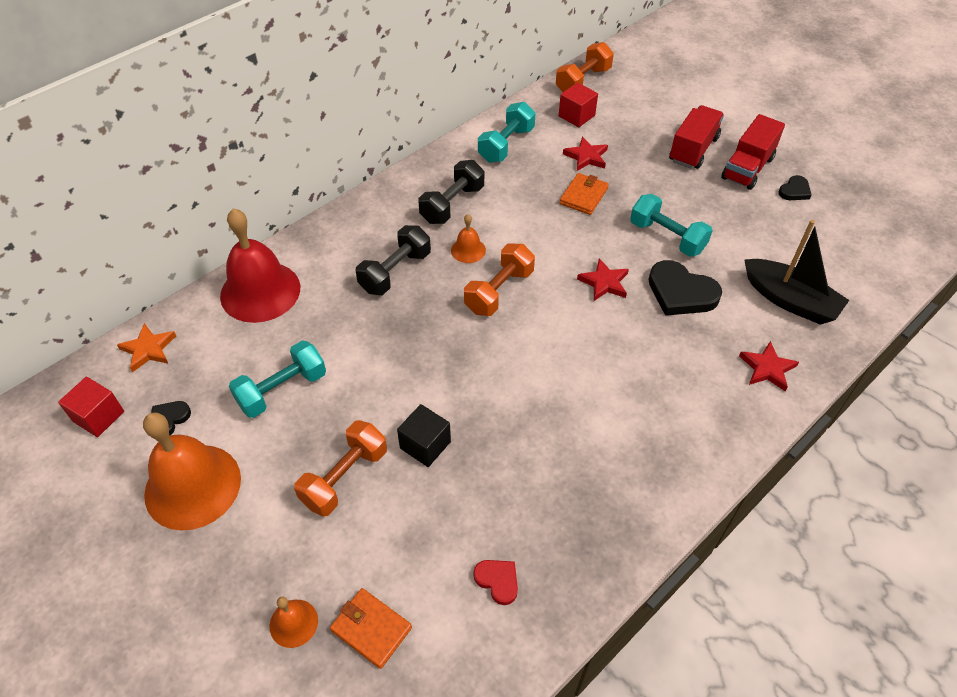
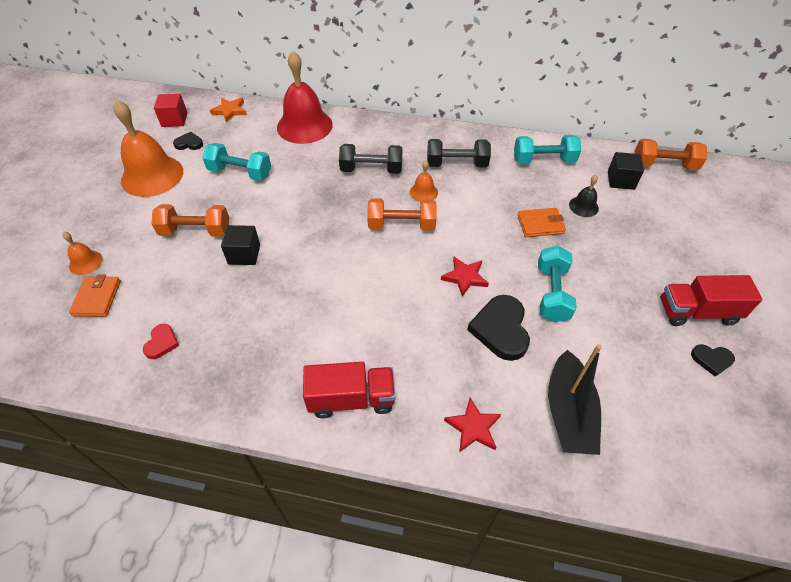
camera: 55 degrees right, 0 degrees up
red cube [559,83,598,127] -> black cube [608,152,644,190]
red star [563,137,608,171] -> black bell [569,175,599,217]
red truck [669,105,724,169] -> red truck moved to [303,362,395,418]

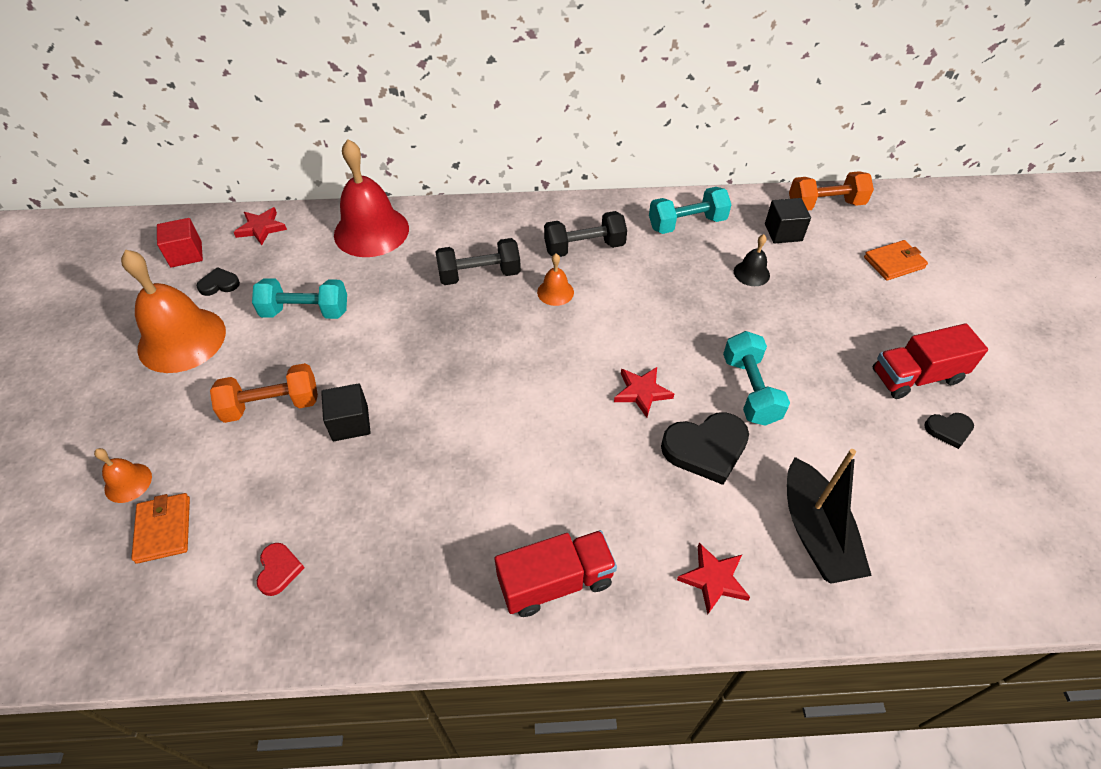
camera: 15 degrees left, 0 degrees up
orange star [210,98,247,123] -> red star [234,207,287,245]
orange dumbbell [367,198,437,231] -> none
black heart [467,295,530,361] -> black heart turned 90 degrees counterclockwise [661,412,749,485]
orange wallet [517,208,566,237] -> orange wallet moved to [864,240,928,281]

